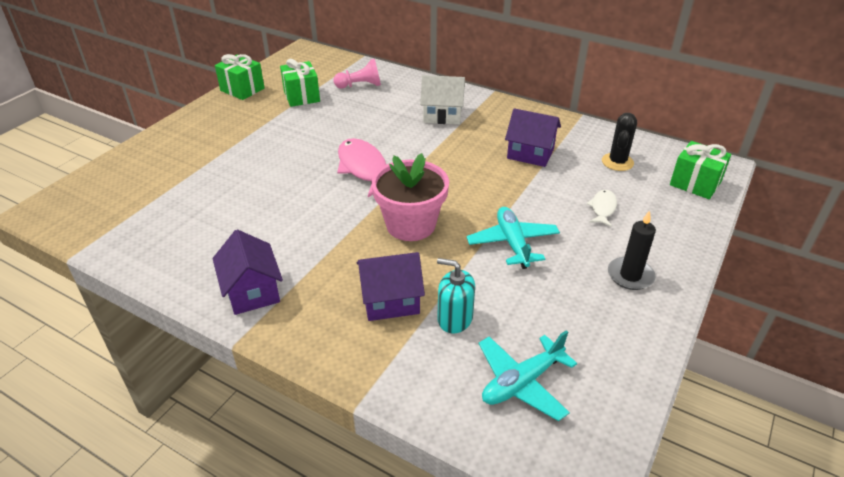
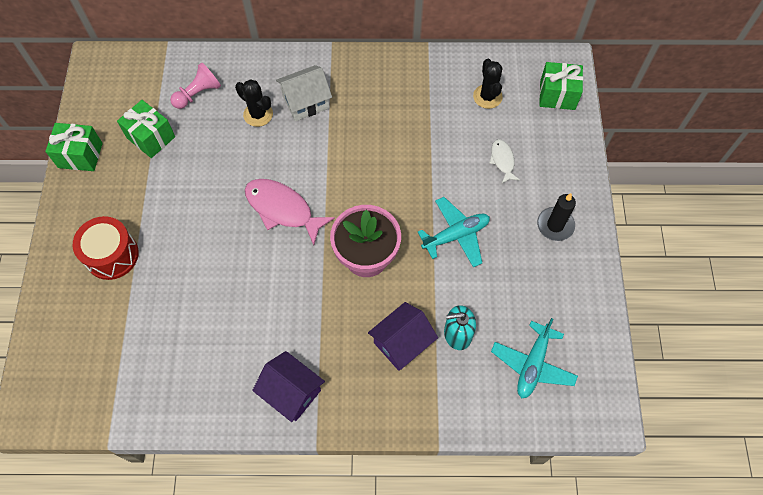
camera: 30 degrees left, 25 degrees up
turquoise plane [466,207,560,269] -> turquoise plane turned 105 degrees clockwise [418,197,490,267]
purple house [505,108,561,167] -> none
none -> red drum [73,216,139,280]
none -> black cactus [235,79,273,127]

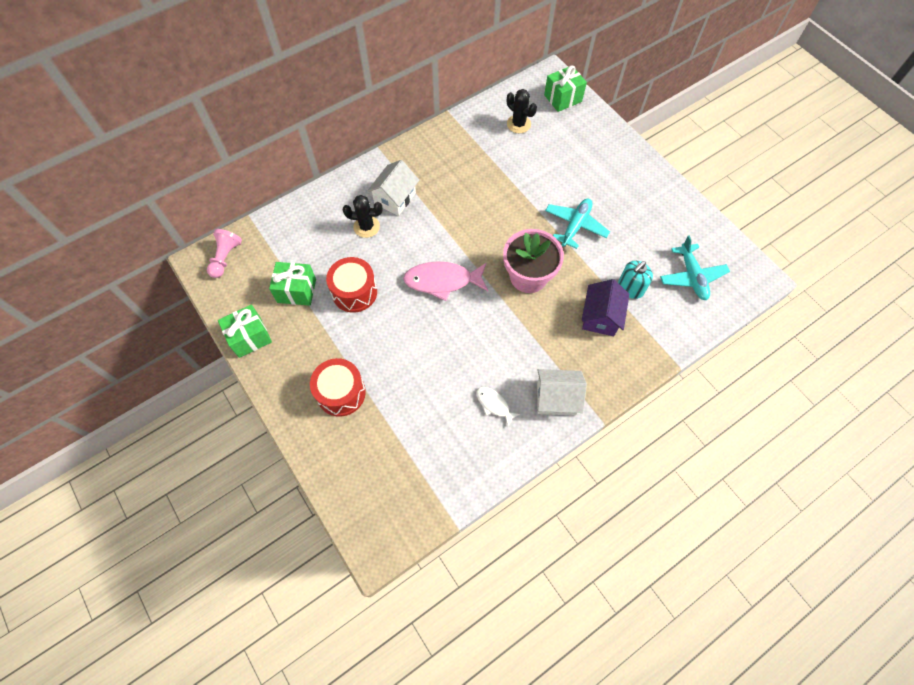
camera: 35 degrees left, 0 degrees up
pink pawn [170,62,221,109] -> pink pawn moved to [207,229,242,278]
purple house [252,351,325,422] -> white house [537,369,587,416]
white fish [489,139,520,183] -> white fish moved to [476,387,521,427]
black candle [537,193,576,241] -> none
none -> red drum [326,257,377,313]

